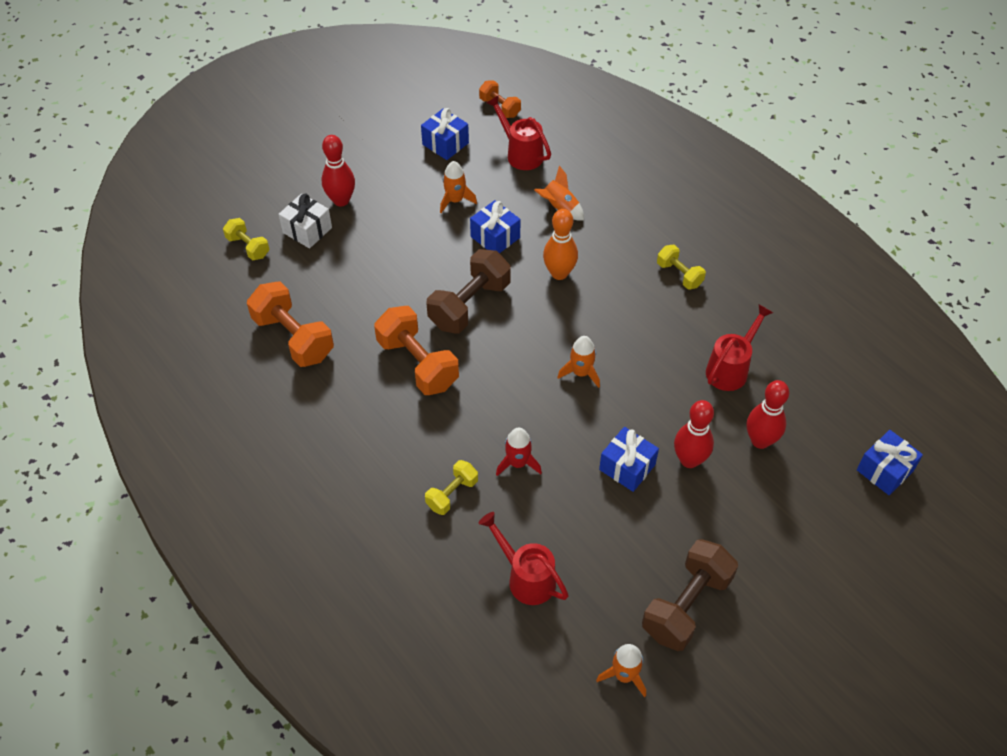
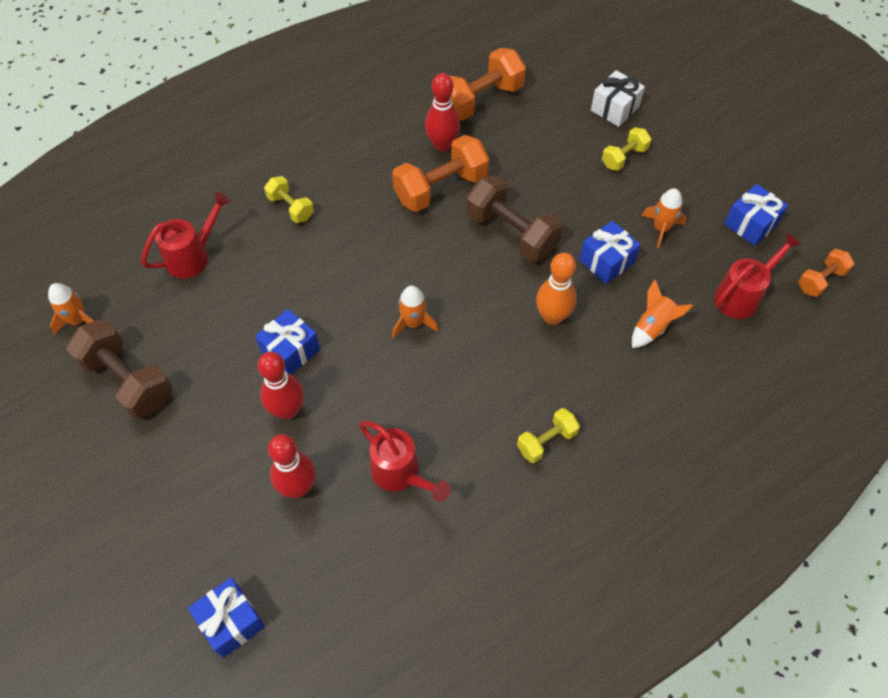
camera: 95 degrees right, 5 degrees up
yellow dumbbell [223,218,269,260] -> yellow dumbbell moved to [602,127,651,171]
red bowling pin [321,135,355,207] -> red bowling pin moved to [425,73,460,152]
red rocket [496,428,542,476] -> none

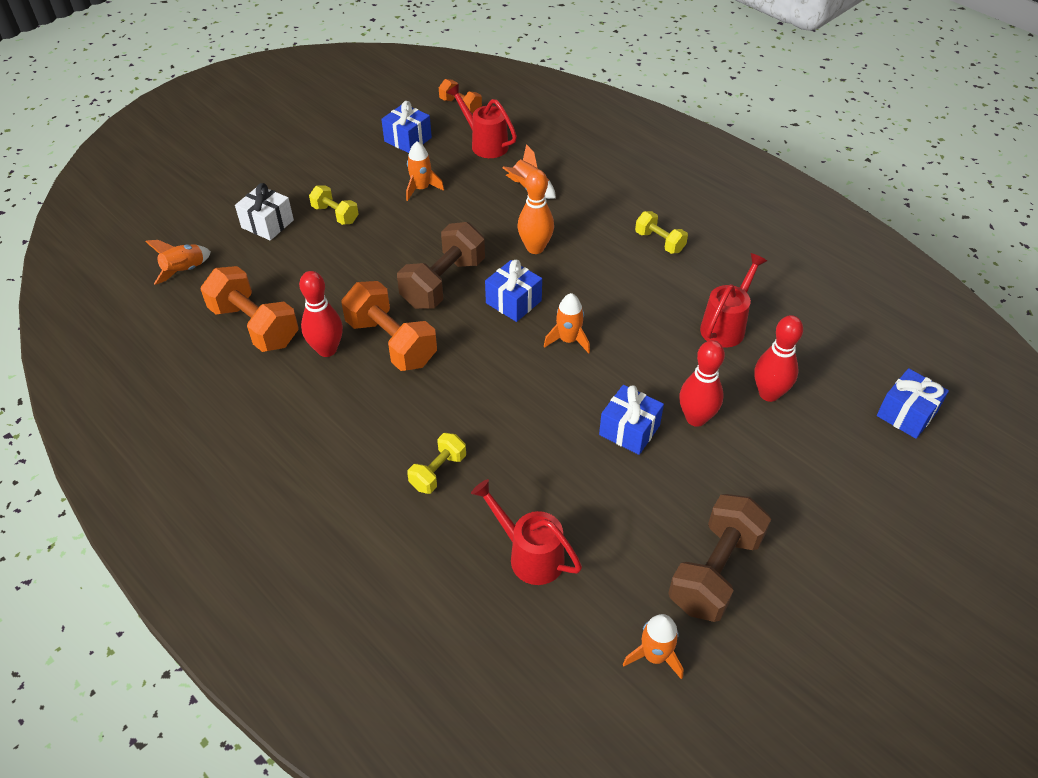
camera: 100 degrees left, 10 degrees down
blue gift [579,221,641,284] -> blue gift moved to [485,260,542,322]
none -> orange rocket [145,240,211,285]

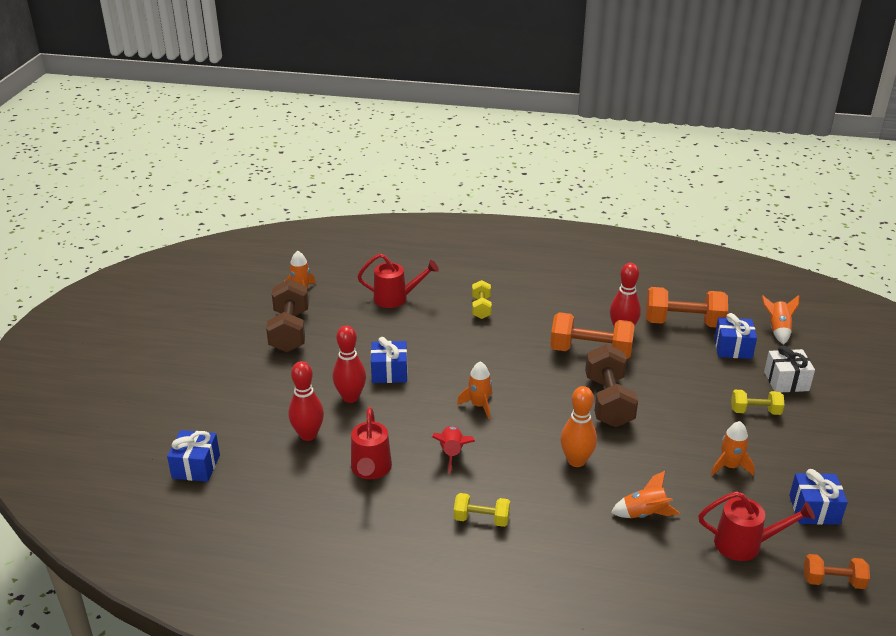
camera: 145 degrees right, 15 degrees down
blue gift [485,260,542,322] -> blue gift moved to [714,313,757,359]
none -> red rocket [432,426,475,473]

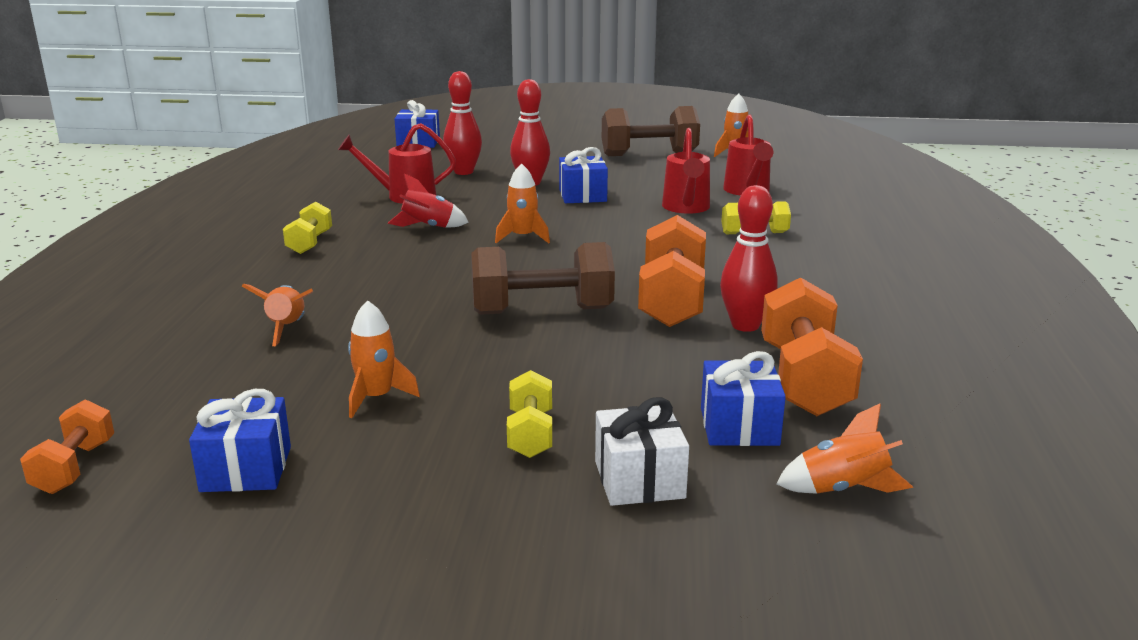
camera: 85 degrees right, 10 degrees down
orange bowling pin [560,386,597,467] -> none
red watering can [698,491,815,561] -> red watering can moved to [662,128,710,214]

